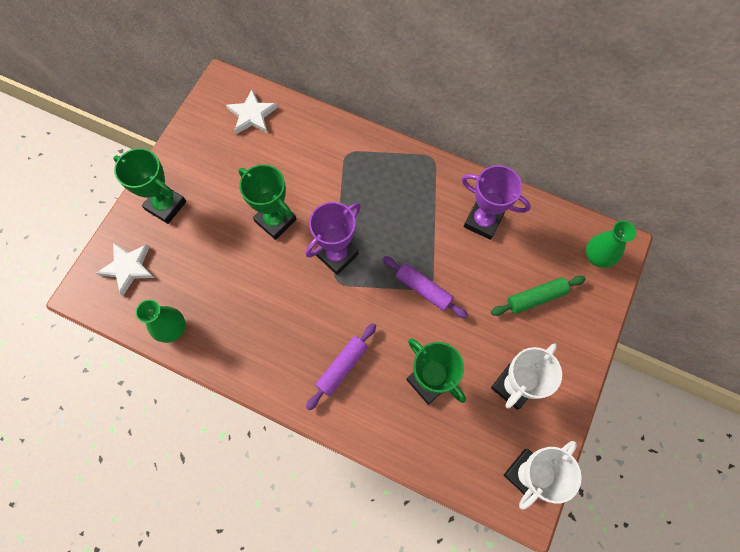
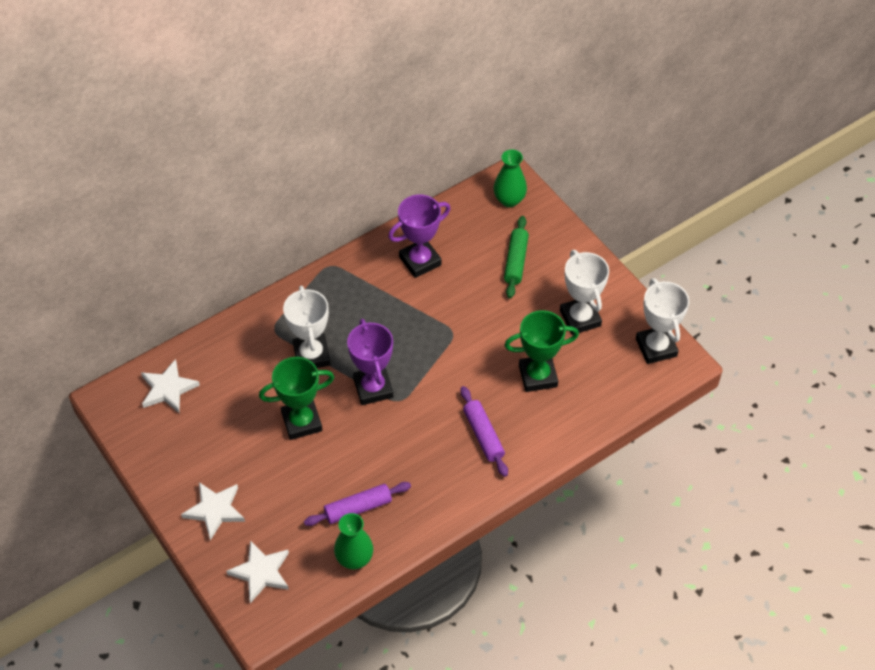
camera: 60 degrees left, 15 degrees down
green trophy [113,148,186,224] -> white star [181,482,245,540]
purple rolling pin [382,256,468,319] -> purple rolling pin moved to [304,482,411,526]
none -> white trophy [283,285,331,368]

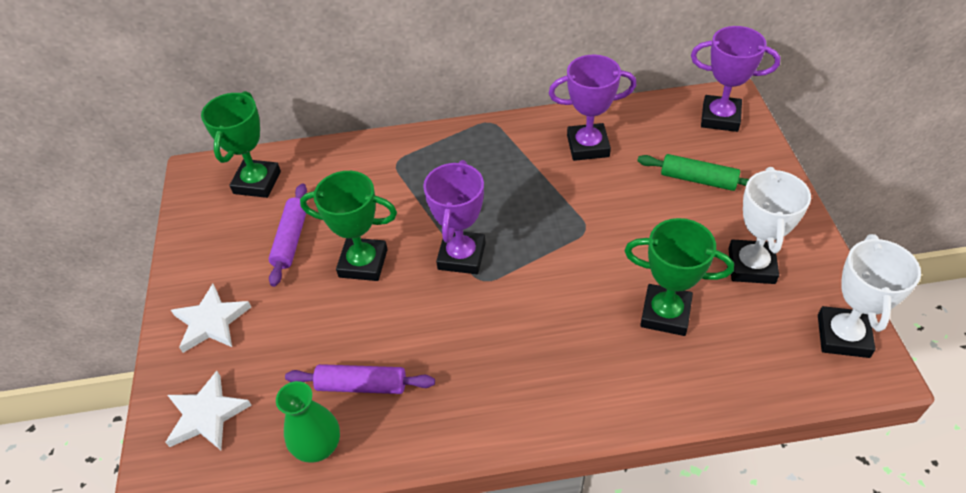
camera: 30 degrees right, 5 degrees down
white star [141,359,200,413] -> green trophy [201,91,281,198]
white trophy [283,285,331,368] -> none
purple rolling pin [460,386,508,477] -> purple rolling pin moved to [269,183,307,287]
green vase [493,149,527,207] -> purple trophy [691,26,780,132]
green rolling pin [504,216,529,298] -> green rolling pin turned 75 degrees clockwise [637,154,749,191]

